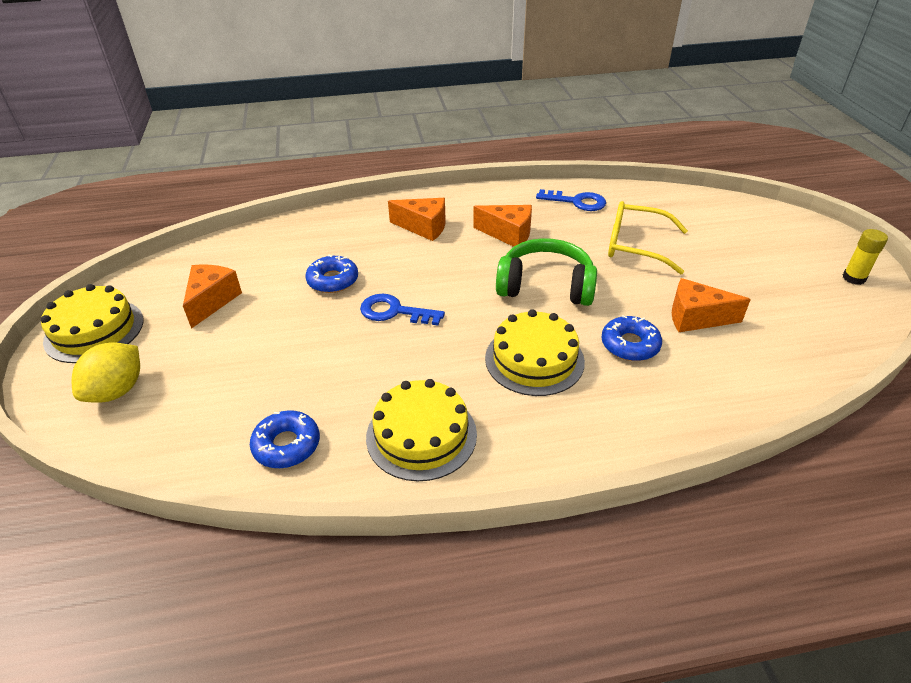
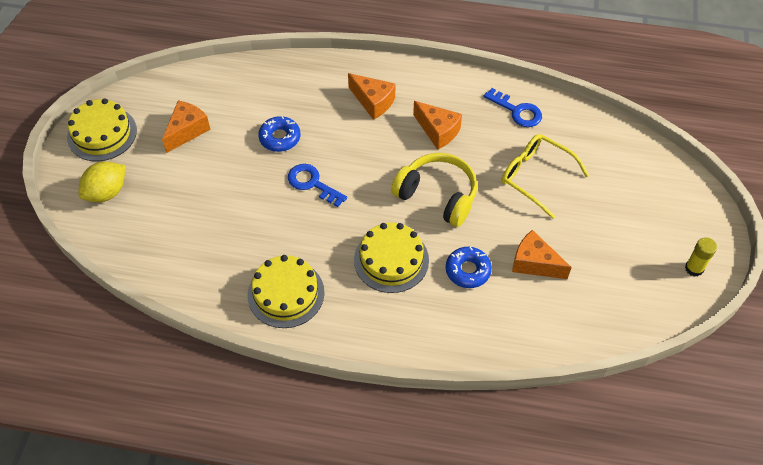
camera: 20 degrees right, 15 degrees up
blue donut [250,410,320,468] -> none
green headphones [496,238,597,306] -> yellow headphones [391,153,477,227]

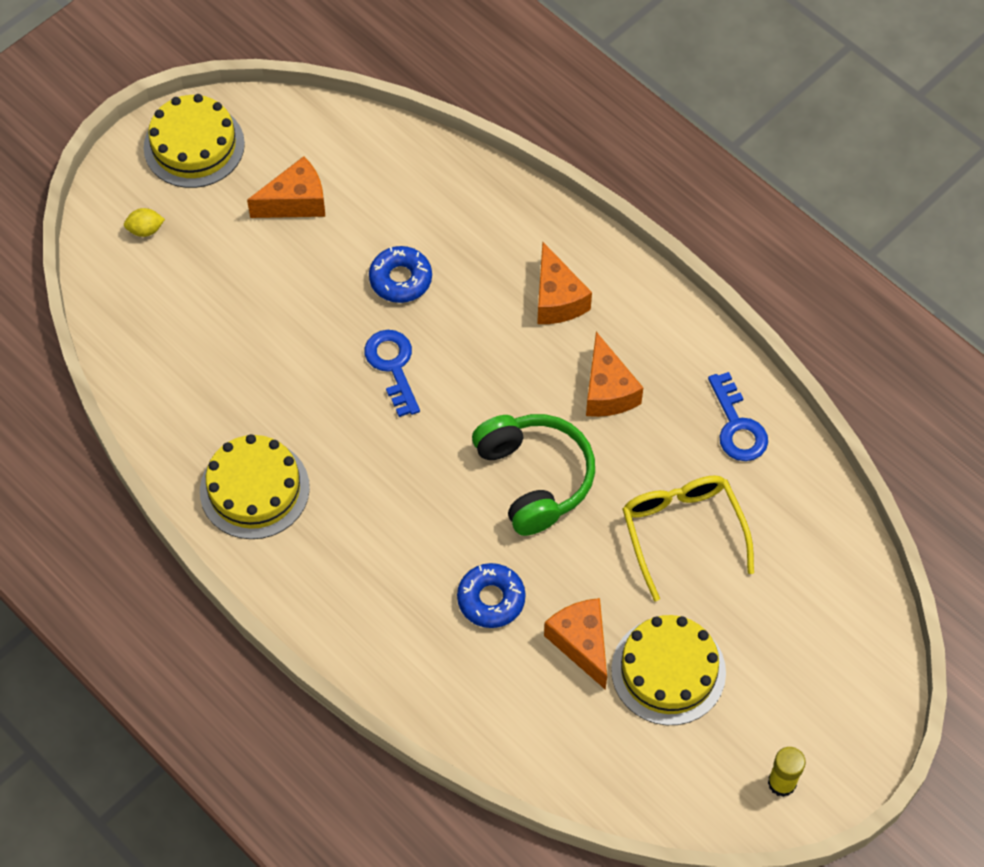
camera: 35 degrees right, 5 degrees up
yellow lemon [78,162,125,202] -> yellow lemon [124,208,165,237], size x0.53
yellow cake [354,222,429,293] -> yellow cake moved to [611,615,726,725]
yellow headphones [391,153,477,227] -> green headphones [472,414,595,536]

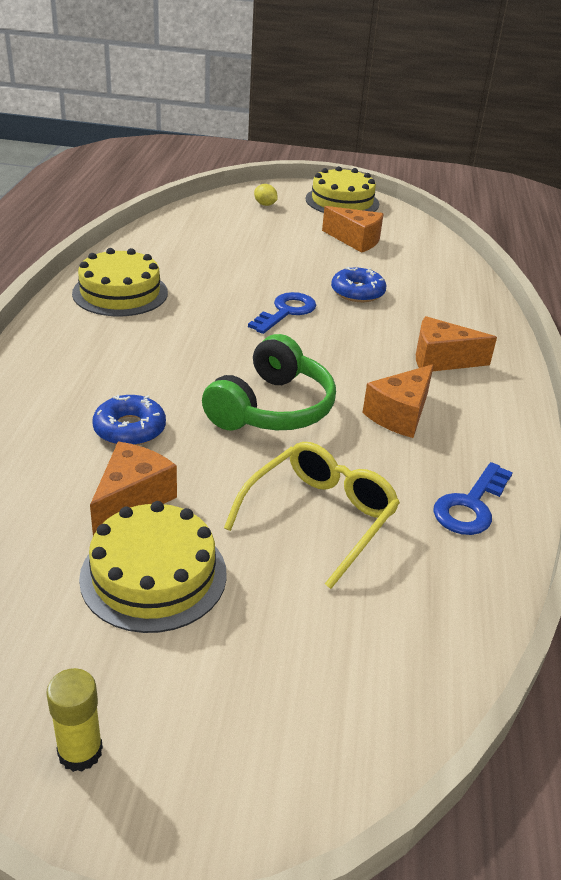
camera: 50 degrees right, 25 degrees down
orange cheese [537,242,592,324] -> orange cheese turned 60 degrees clockwise [416,316,497,371]

